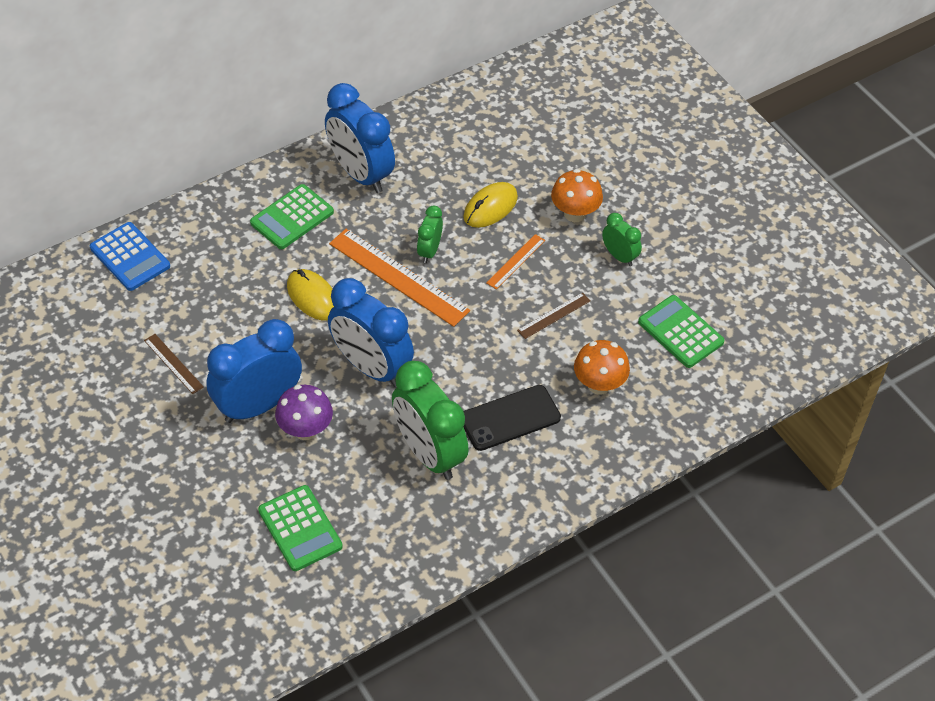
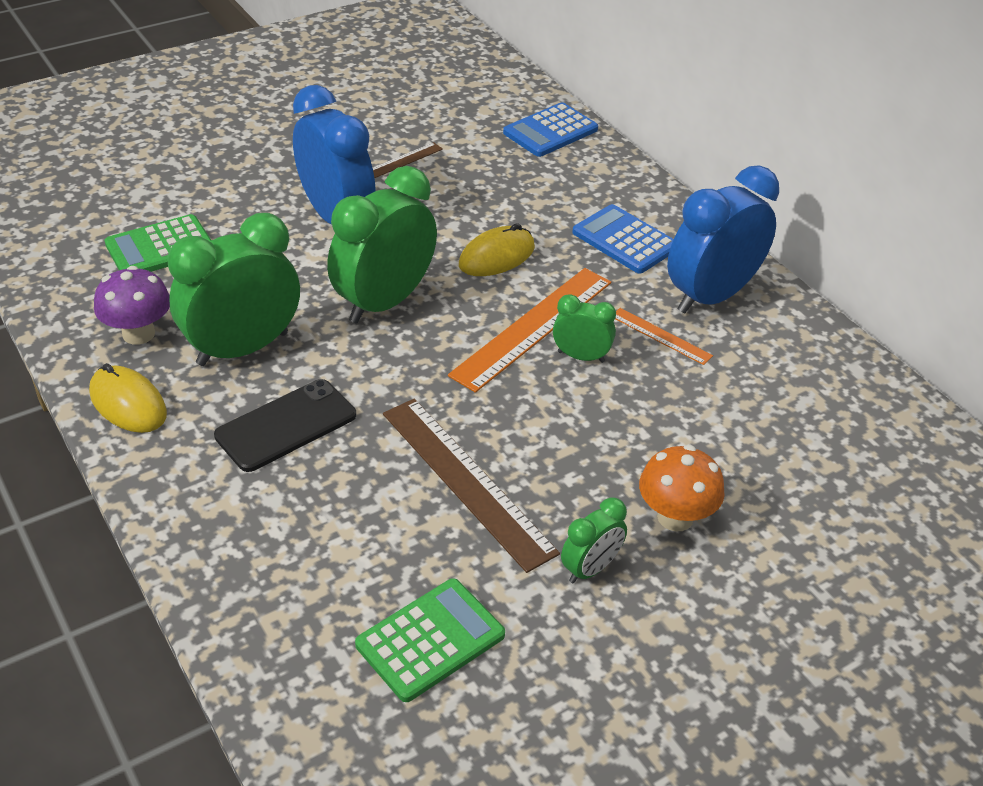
camera: 90 degrees right, 10 degrees down
green calculator [250,184,334,249] -> blue calculator [572,204,674,274]
purple mushroom [275,385,333,440] -> purple mushroom moved to [94,266,170,345]
blue clock [328,278,414,387] -> green clock [327,166,437,324]
black phone [463,385,561,451] -> black phone turned 75 degrees clockwise [214,379,356,472]
yellow mouse [464,182,518,228] -> yellow mouse moved to [89,363,167,433]
orange ruler [486,234,545,289] -> orange ruler moved to [615,308,713,365]
brown ruler [517,292,591,339] -> brown ruler [383,399,560,573], size x2.00
orange mushroom [574,340,630,395] -> none

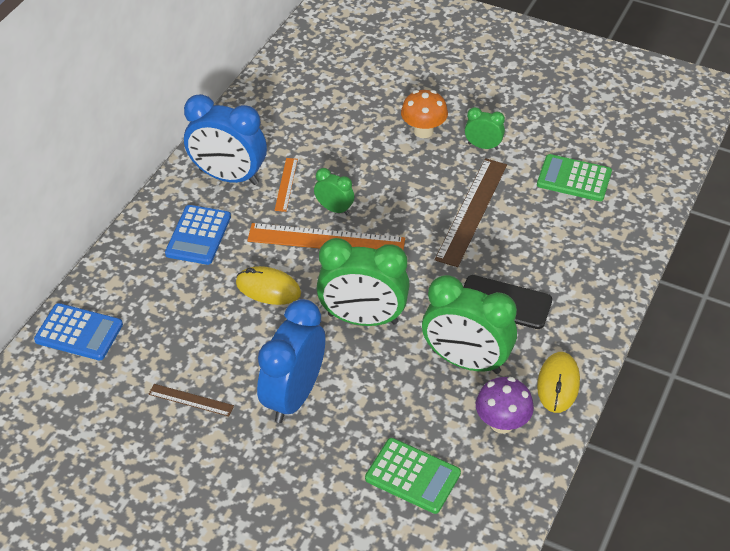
camera: 120 degrees left, 5 degrees up
green clock [553,294,616,363] -> green clock turned 135 degrees clockwise [314,168,355,215]

